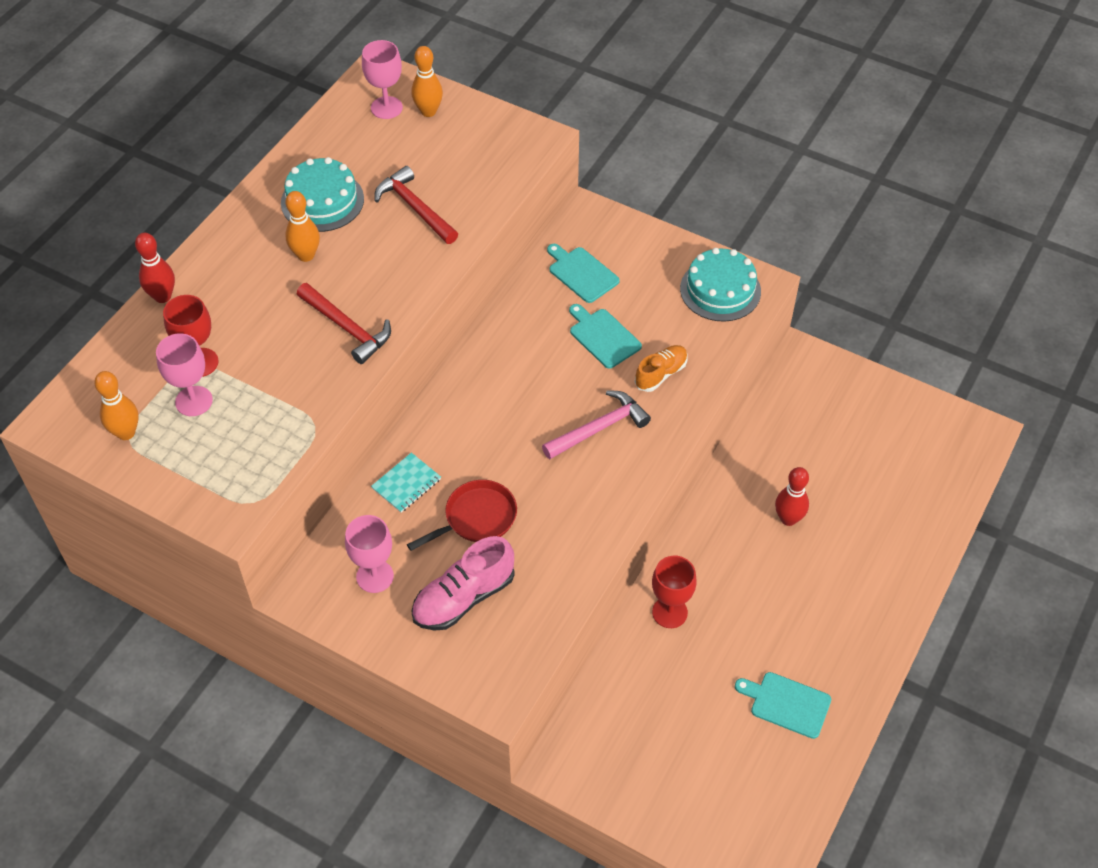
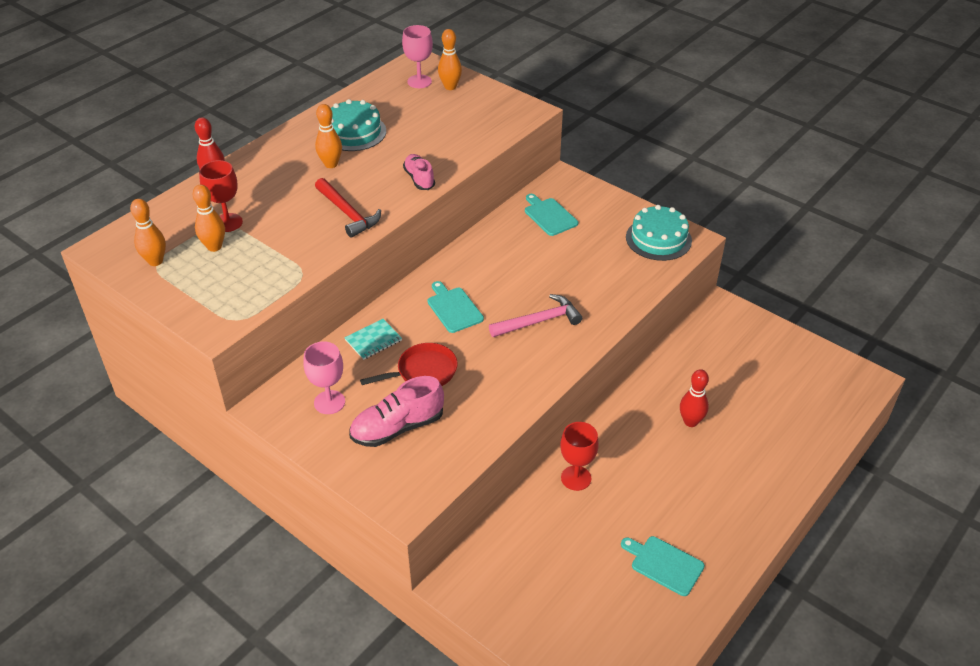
camera: 10 degrees right, 10 degrees down
pink goblet [156,333,213,416] -> orange bowling pin [193,185,225,252]
red hammer [375,166,458,244] -> none
turquoise cutting board [569,304,642,369] -> turquoise cutting board moved to [427,281,484,333]
orange shoe [635,345,688,392] -> none
none -> pink shoe [403,154,435,190]

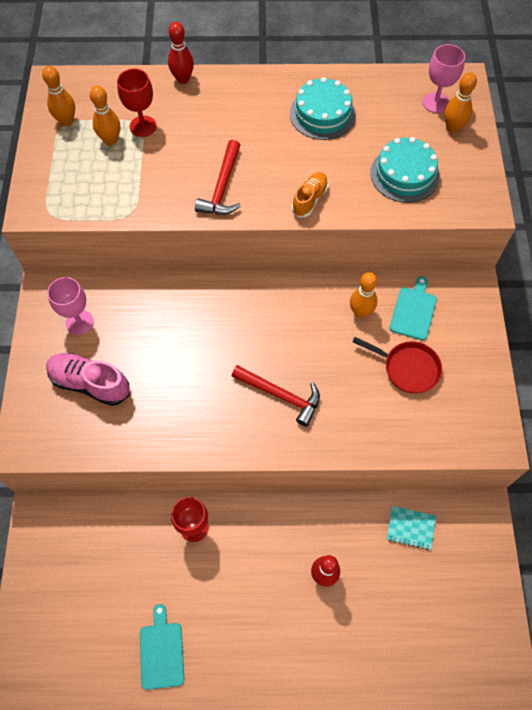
camera: 50 degrees right, 20 degrees up
orange bowling pin [315,104,342,168] -> orange bowling pin moved to [350,272,377,318]
turquoise notebook [344,319,402,360] -> turquoise notebook moved to [387,506,436,550]
red pan [360,343,458,386] -> red pan moved to [352,337,442,394]
pink shoe [403,154,435,190] -> orange shoe [292,172,328,217]
turquoise cutting board [427,281,484,333] -> none
pink hammer [489,294,582,337] -> red hammer [232,365,320,427]
turquoise cake [626,205,692,261] -> turquoise cake moved to [370,137,440,203]

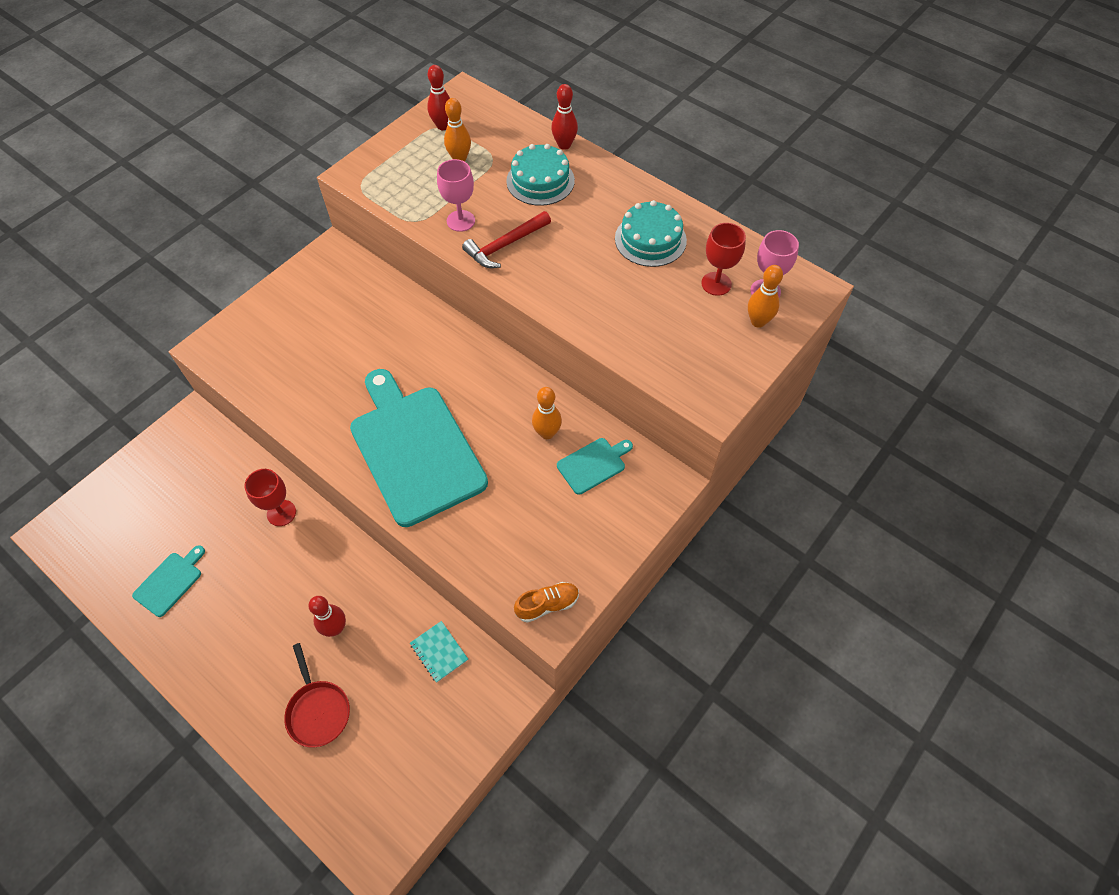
camera: 40 degrees right, 5 degrees down
orange bowling pin [42,66,75,126] -> red bowling pin [427,65,450,130]
pink shoe [46,353,130,406] -> none
pink goblet [47,277,94,335] -> pink goblet moved to [437,159,475,232]
red goblet [117,68,157,137] -> red goblet moved to [701,223,746,296]
red hammer [232,365,320,427] -> turquoise cutting board [350,369,488,527]
orange shoe [292,172,328,217] -> orange shoe moved to [514,582,579,623]
red pan [352,337,442,394] -> red pan moved to [284,643,350,748]
turquoise cake [370,137,440,203] -> turquoise cake moved to [506,144,575,206]

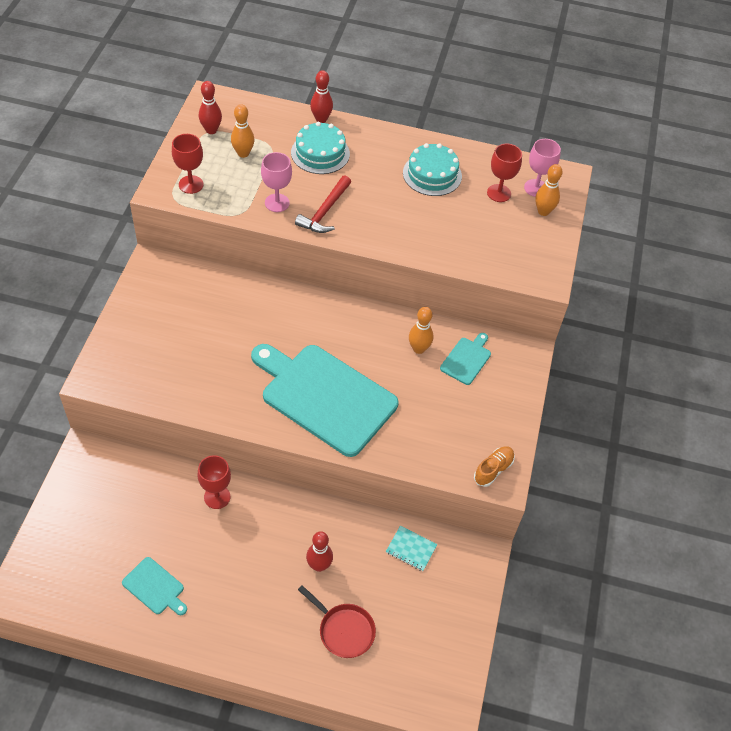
camera: 30 degrees left, 5 degrees down
turquoise cutting board [132,545,205,617] -> turquoise cutting board turned 120 degrees clockwise [122,557,187,615]
none -> red goblet [172,134,203,194]

